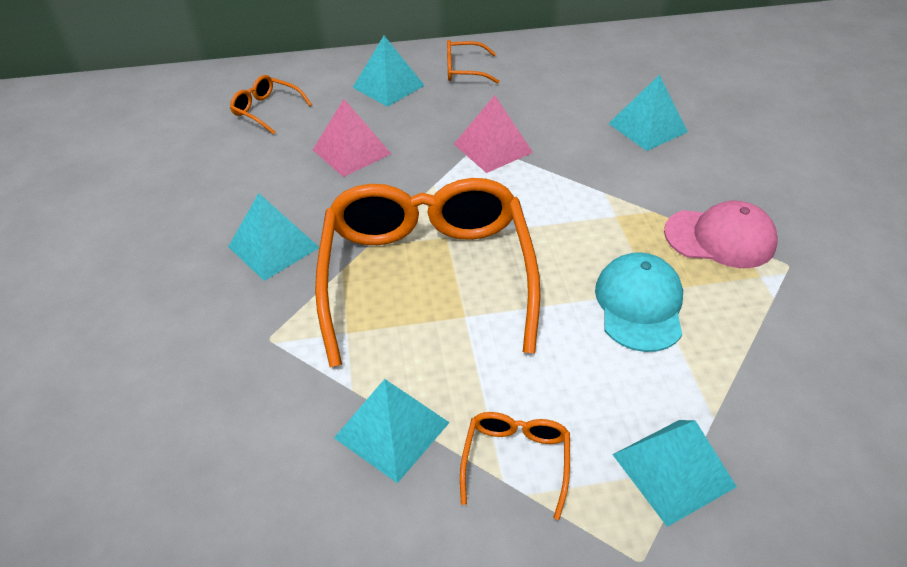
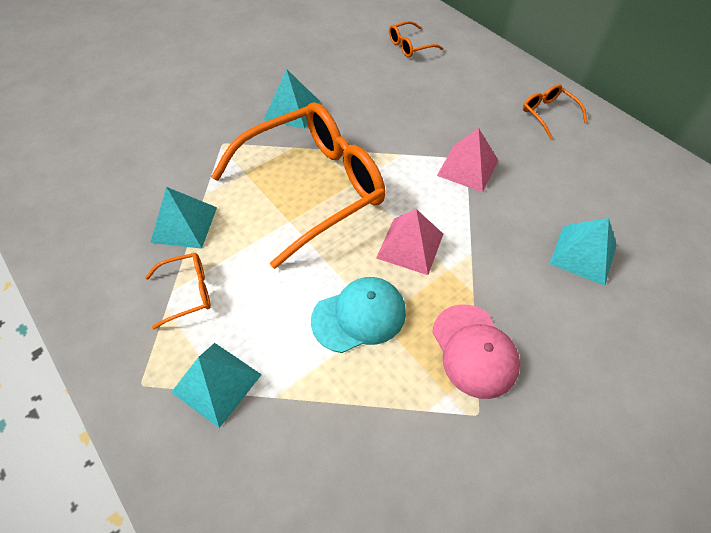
camera: 60 degrees right, 10 degrees up
orange glasses [230,75,312,134] -> orange glasses turned 120 degrees counterclockwise [389,21,443,58]
pink pyramid [313,99,391,177] -> pink pyramid moved to [376,209,443,275]
turquoise pyramid [353,36,425,107] -> none

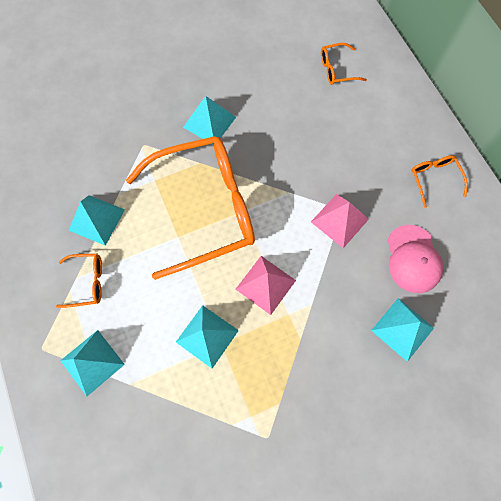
camera: 15 degrees right, 15 degrees up
turquoise cap [311,277,406,353] -> turquoise pyramid [176,305,239,368]
pink cap [432,304,520,399] -> pink cap moved to [388,225,443,293]

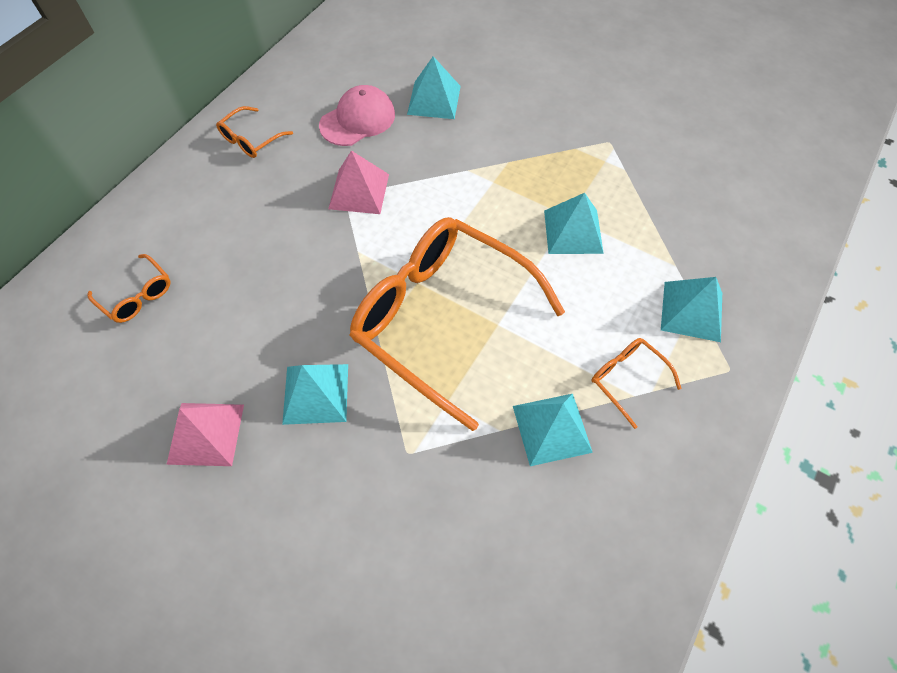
camera: 125 degrees left, 10 degrees down
pink pyramid [236,256,296,315] -> pink pyramid moved to [166,403,244,466]

